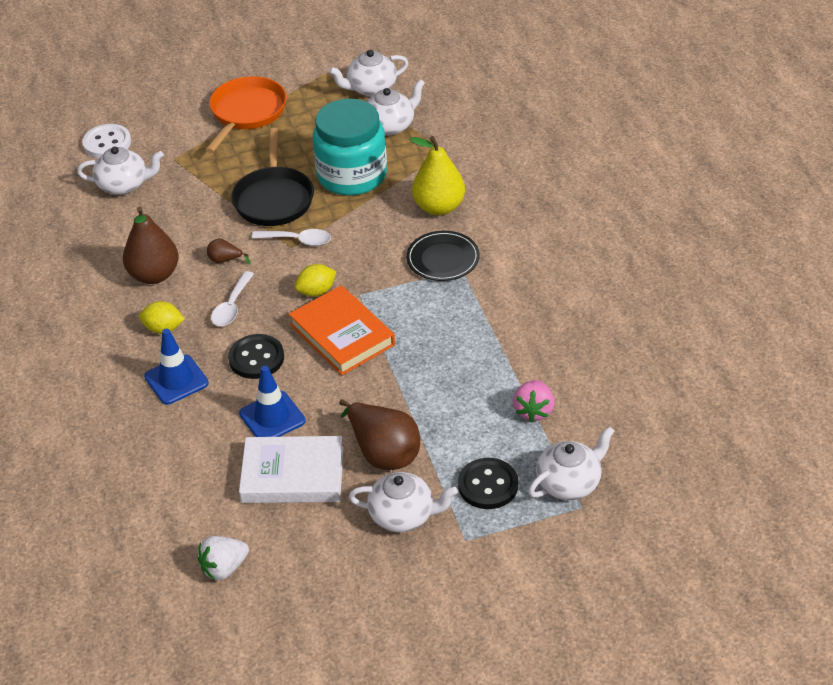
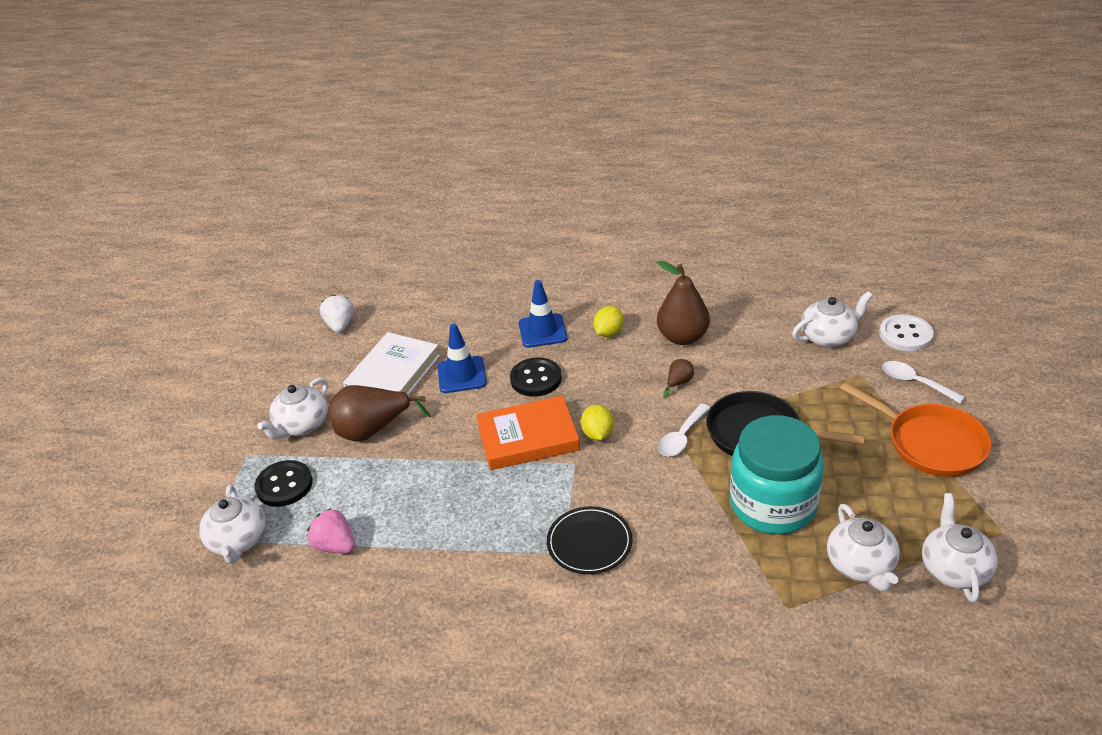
camera: 115 degrees right, 5 degrees down
white teapot [77,146,164,195] -> white teapot turned 135 degrees counterclockwise [792,291,873,347]
white spoon [211,271,254,326] -> white spoon moved to [882,361,965,403]
yellow pear [409,136,465,215] -> none

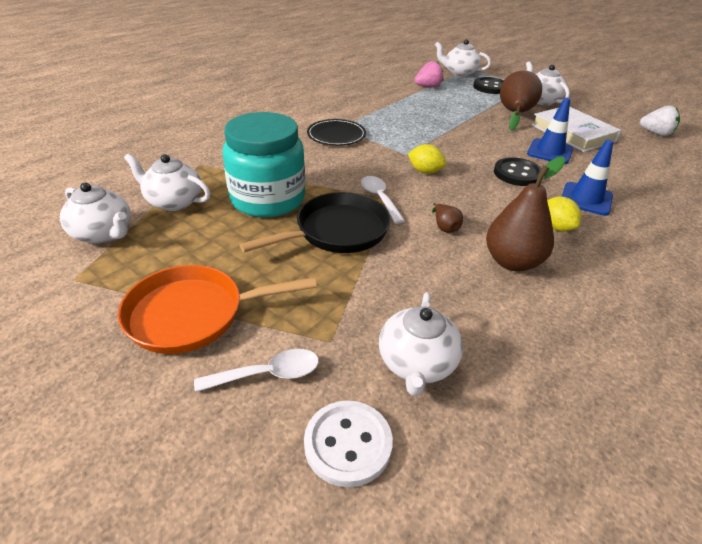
camera: 120 degrees right, 0 degrees up
orange book [476,396,580,470] -> none

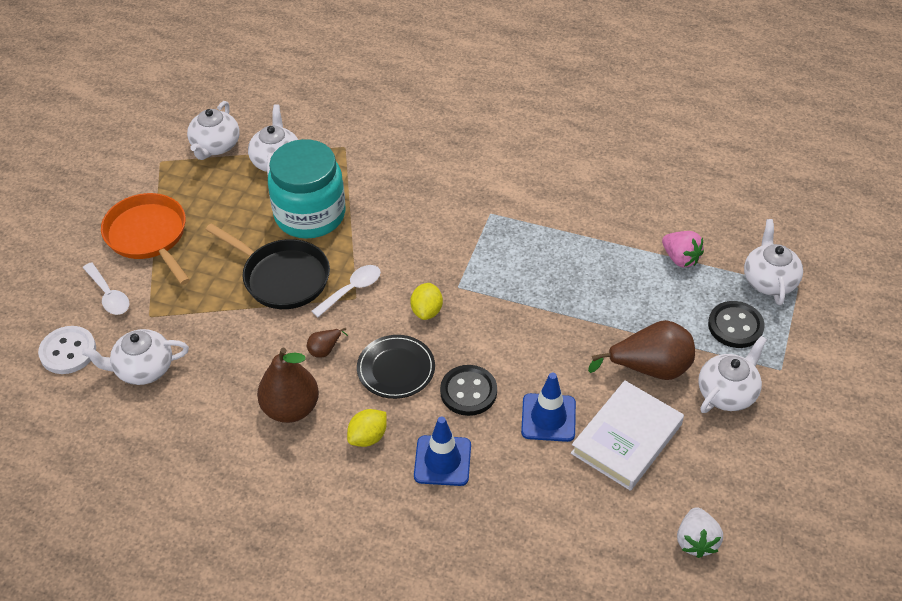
camera: 70 degrees right, 10 degrees up
black plate [307,119,366,146] -> black plate moved to [357,335,435,399]

